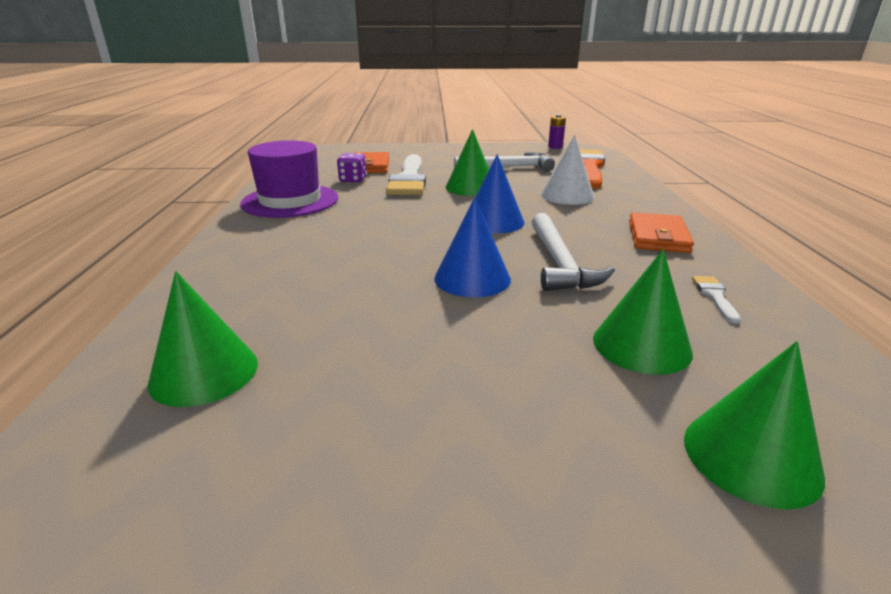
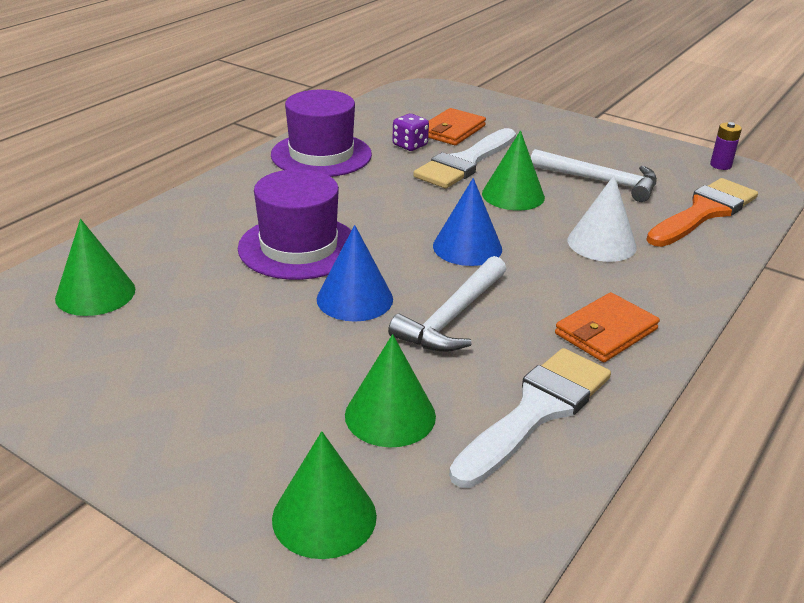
camera: 35 degrees right, 5 degrees up
white brush [692,276,741,324] -> white brush [449,348,611,488], size x2.39
none -> purple hat [238,169,352,280]

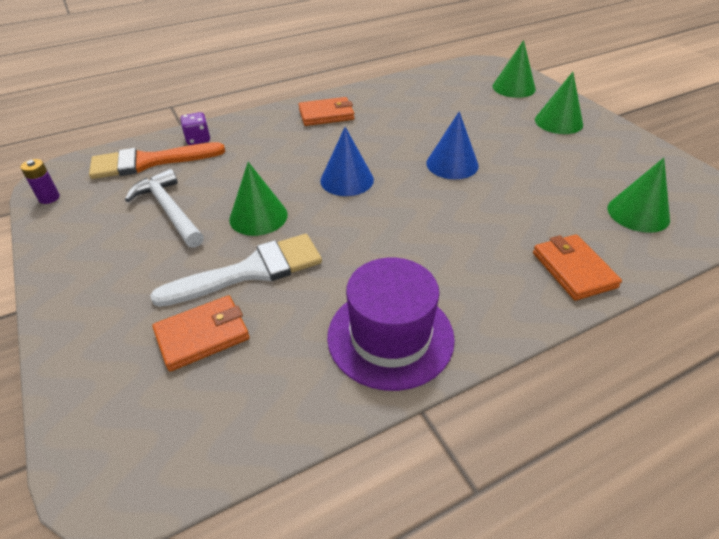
camera: 150 degrees left, 10 degrees up
purple hat [238,169,352,280] -> none
green cone [345,334,436,447] -> green cone moved to [535,72,583,134]
white hammer [388,256,506,352] -> none
purple dice [392,114,429,151] -> purple dice moved to [180,112,210,145]
white brush [449,348,611,488] -> none
white cone [567,175,637,262] -> none
none -> orange wallet [533,234,622,301]

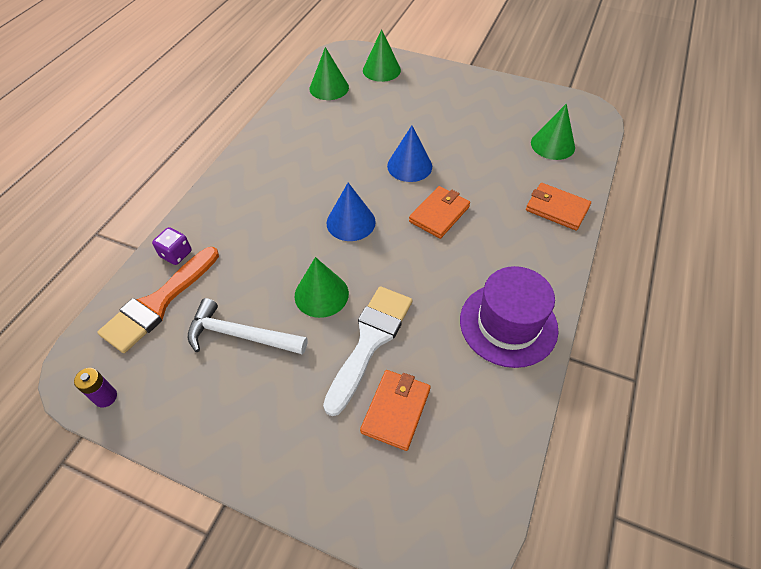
camera: 40 degrees left, 10 degrees up
orange wallet [298,97,354,126] -> orange wallet moved to [409,186,470,239]
green cone [535,72,583,134] -> green cone moved to [310,47,349,100]

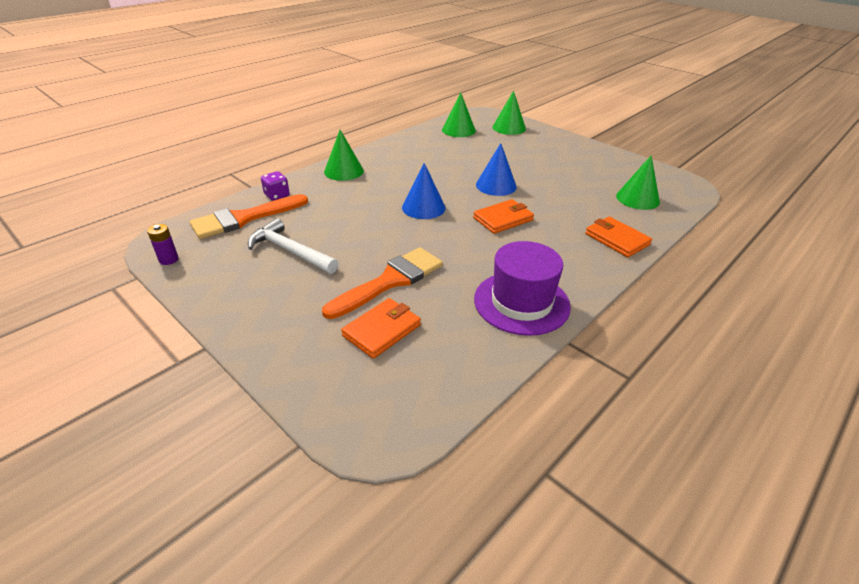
camera: 20 degrees right, 15 degrees down
green cone [295,257,349,318] -> green cone moved to [324,130,364,181]
white brush [323,286,412,416] -> orange brush [322,247,443,319]

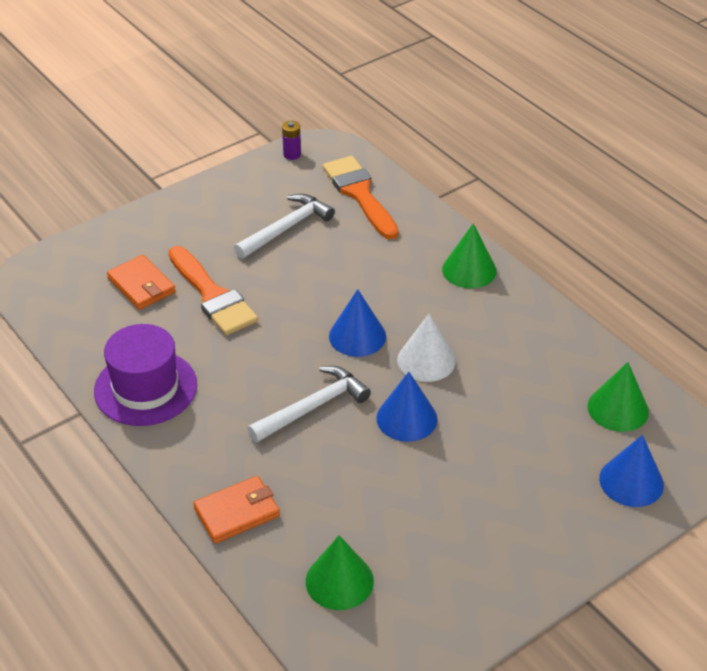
camera: 100 degrees right, 5 degrees up
purple dice [261,171,290,201] -> none
orange wallet [473,199,534,234] -> white hammer [247,366,371,442]
green cone [493,90,526,135] -> blue cone [599,435,664,507]
none -> white cone [397,314,456,382]

